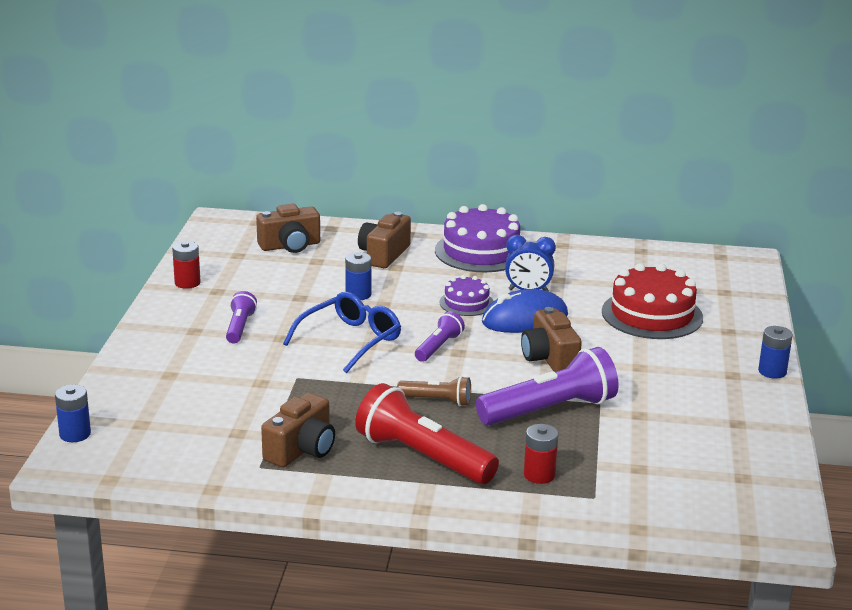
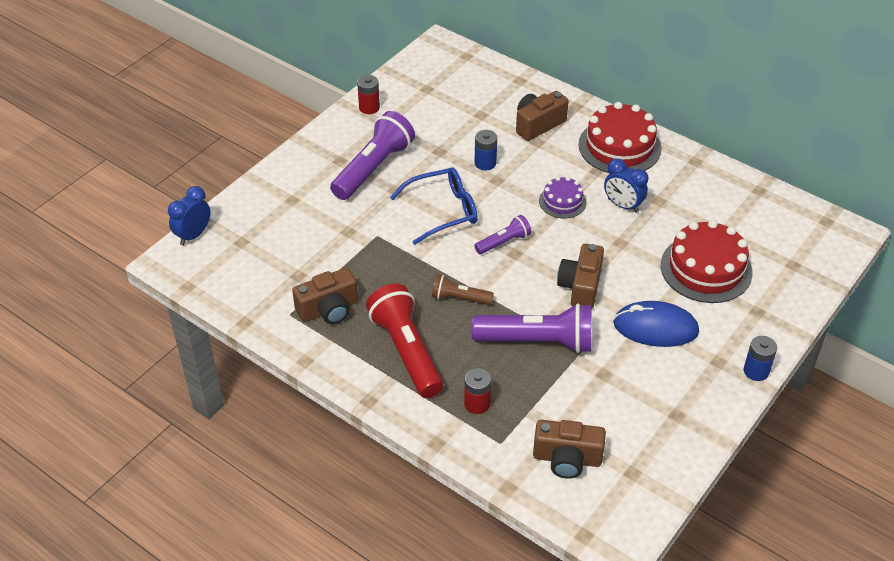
camera: 30 degrees right, 20 degrees up
blue battery [55,384,91,442] -> blue clock [168,186,210,245]
purple flashlight [226,291,257,343] -> purple flashlight [330,111,415,200], size x1.92
brown camera [256,204,320,253] -> brown camera moved to [533,420,606,479]
brown flashlight [397,376,471,406] -> brown flashlight turned 150 degrees clockwise [432,275,494,305]
purple cake [435,204,520,272] -> red cake [578,102,662,173]
blue mouse [482,289,568,333] -> blue mouse moved to [613,301,699,347]

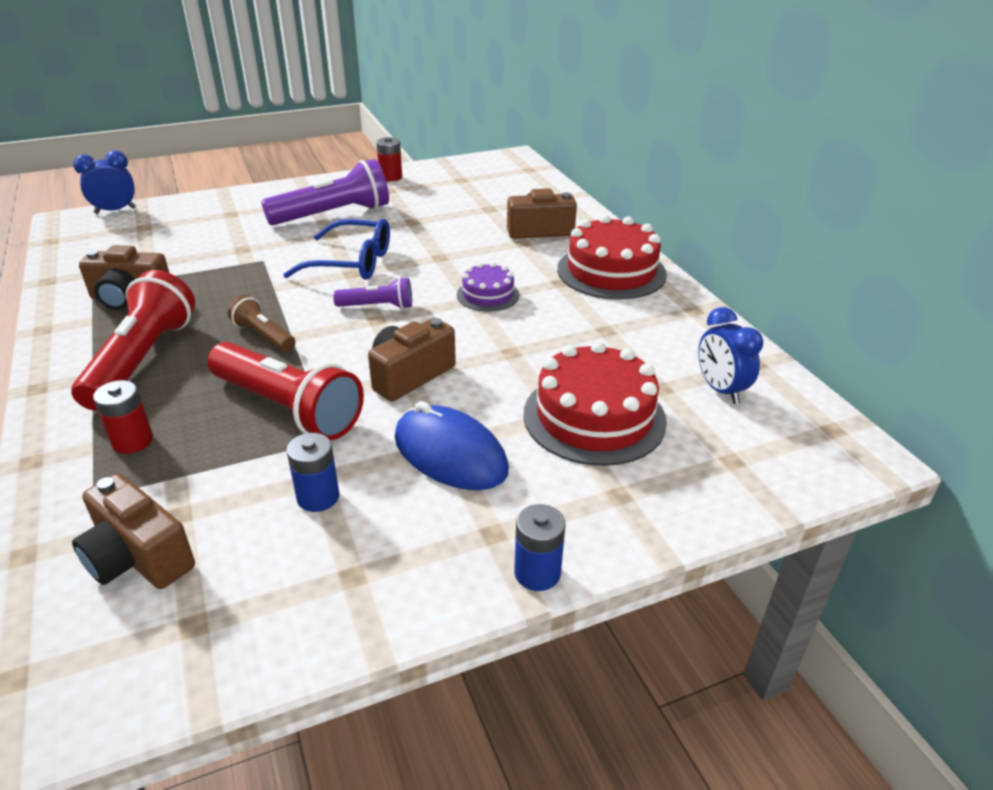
camera: 30 degrees right, 10 degrees down
purple flashlight [472,303,592,353] -> red flashlight [207,342,364,440]
blue battery [475,130,497,170] -> blue battery moved to [286,433,339,512]
blue clock [604,159,648,213] -> blue clock moved to [698,307,763,404]

